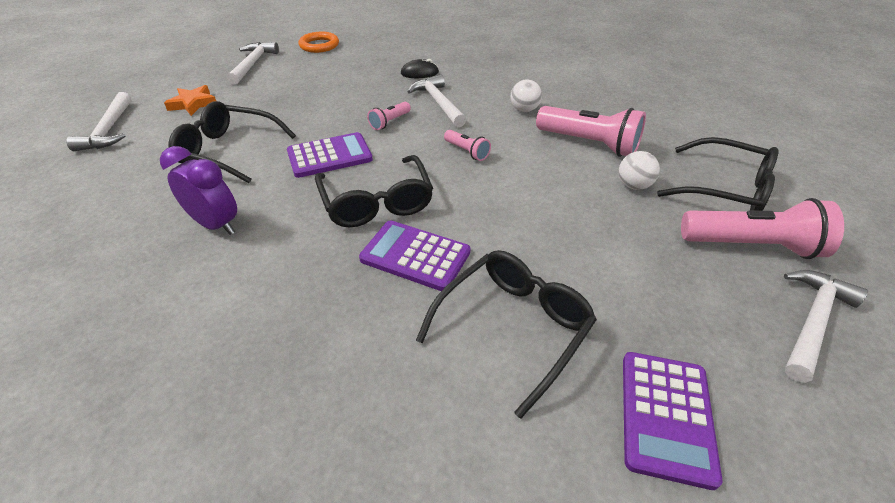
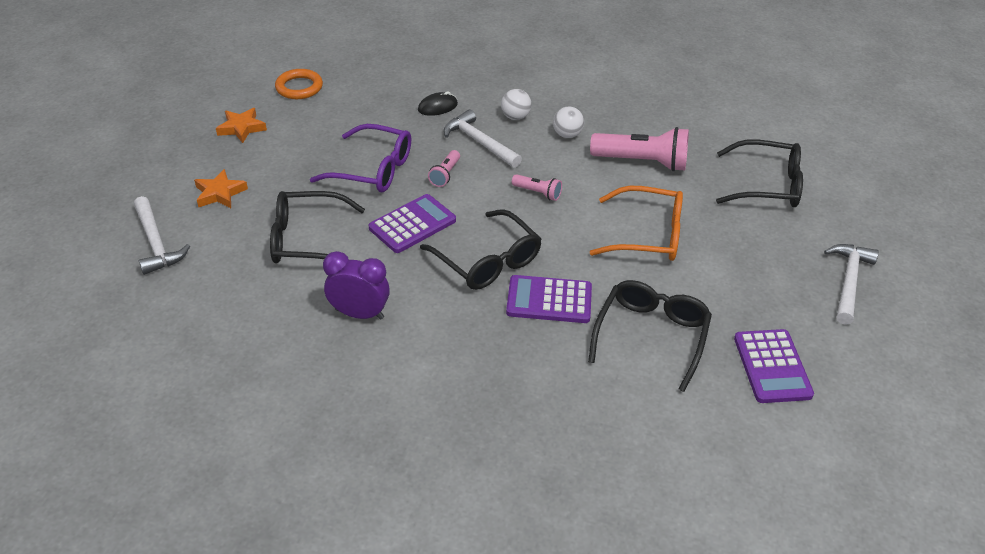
camera: 20 degrees left, 0 degrees up
white hammer [227,42,279,85] -> orange star [216,108,267,143]
white ball [619,151,660,190] -> white ball moved to [501,89,532,120]
pink flashlight [681,198,844,259] -> none
none -> purple glasses [310,124,411,192]
none -> orange glasses [590,186,683,261]

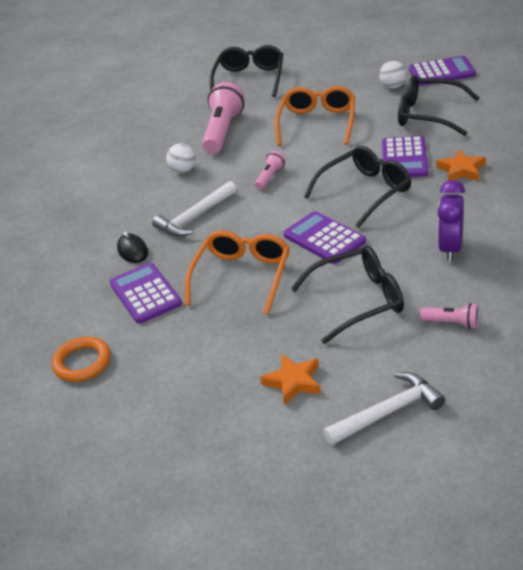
camera: 85 degrees left, 5 degrees down
orange star [216,108,267,143] -> orange star moved to [436,149,486,181]
black glasses [270,191,365,263] -> black glasses turned 105 degrees counterclockwise [291,246,404,344]
purple glasses [310,124,411,192] -> orange glasses [185,231,290,314]
pink flashlight [428,150,460,187] -> pink flashlight moved to [420,303,479,329]
white ball [501,89,532,120] -> white ball moved to [379,61,407,89]
white hammer [824,244,879,325] -> none
none -> purple calculator [109,263,182,324]

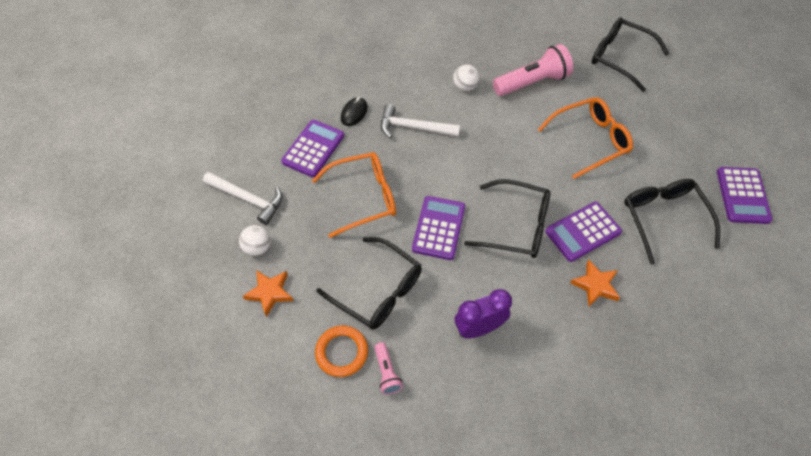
camera: 50 degrees right, 20 degrees up
orange ring [52,337,111,382] -> orange ring moved to [315,325,368,377]
black glasses [210,45,283,97] -> black glasses turned 120 degrees counterclockwise [592,17,669,92]
pink flashlight [255,151,286,190] -> none
white hammer [323,372,445,445] -> white hammer moved to [203,172,282,225]
white ball [379,61,407,89] -> white ball moved to [239,225,270,256]
purple calculator [409,56,476,86] -> purple calculator turned 45 degrees clockwise [717,167,772,224]

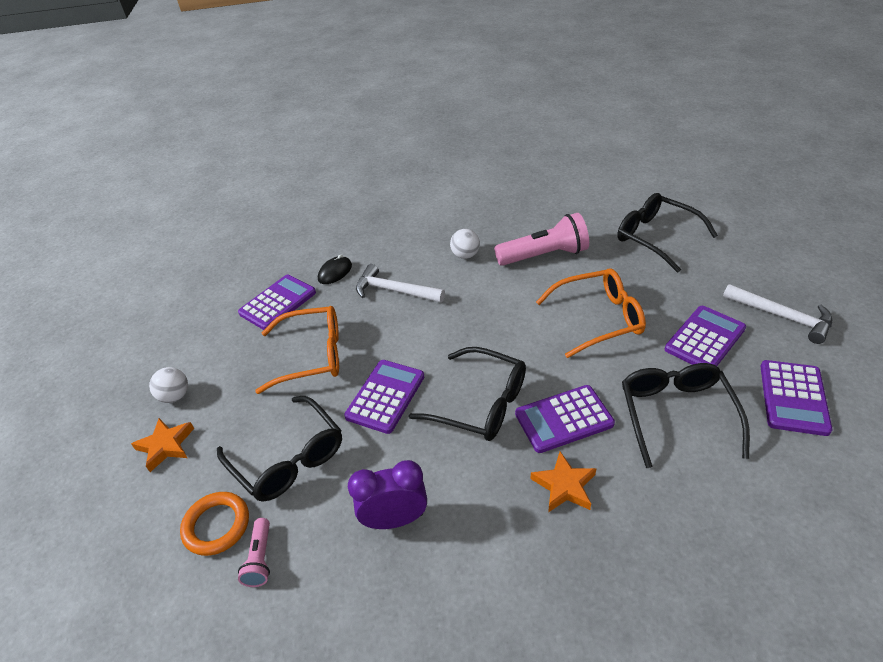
camera: 15 degrees right, 15 degrees down
white hammer [203,172,282,225] -> white hammer moved to [723,284,833,344]
none -> purple calculator [665,306,746,366]

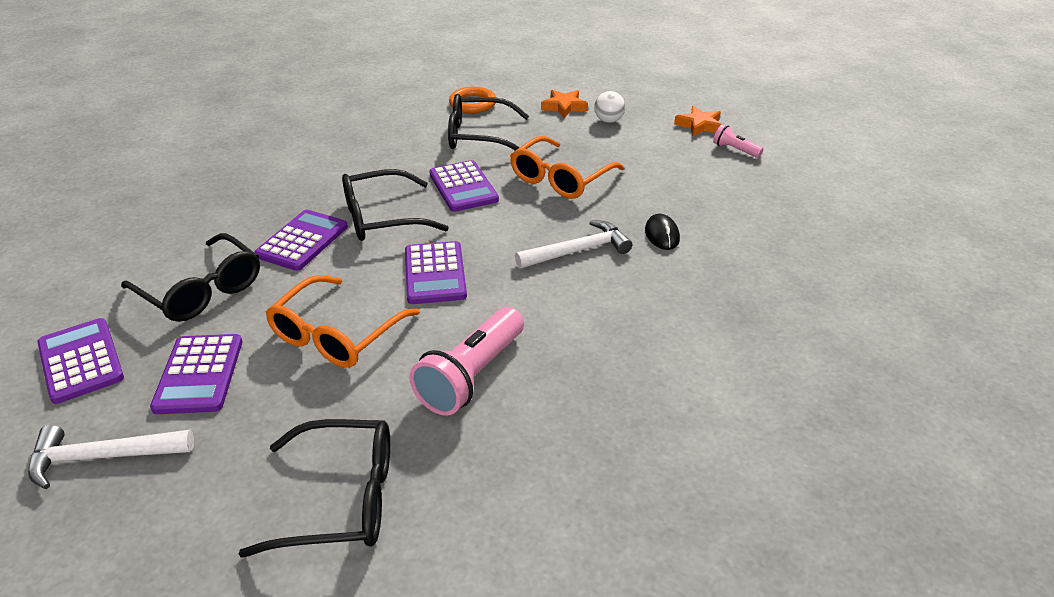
camera: 130 degrees right, 5 degrees down
purple calculator [238,275,316,330] -> purple calculator moved to [405,241,467,304]
pink flashlight [238,518,270,587] -> pink flashlight moved to [713,124,763,158]
purple clock [348,460,427,529] -> none
white ball [450,229,480,259] -> none
orange star [531,451,597,513] -> orange star moved to [674,106,722,136]

